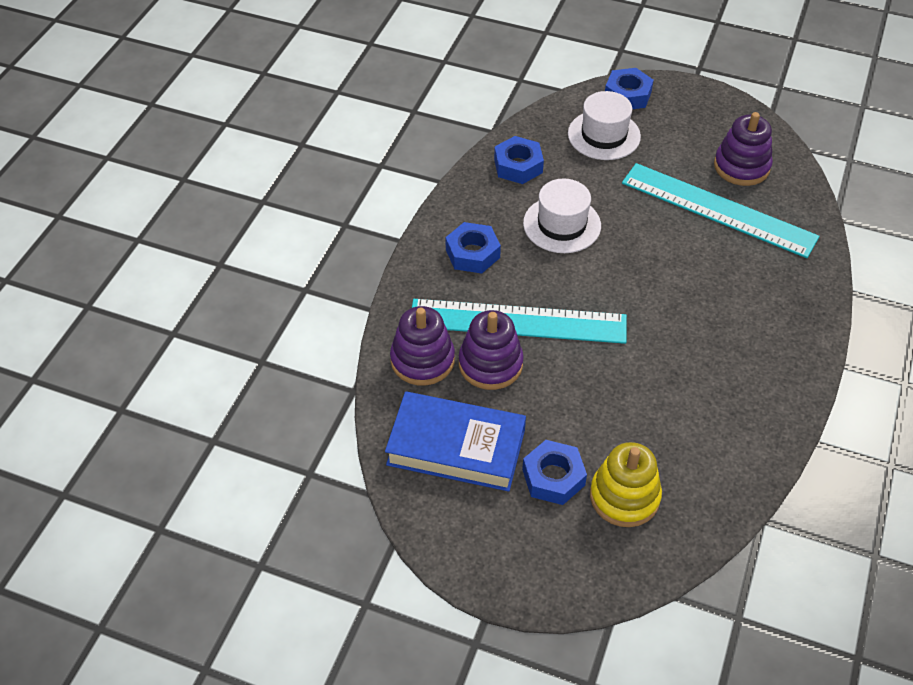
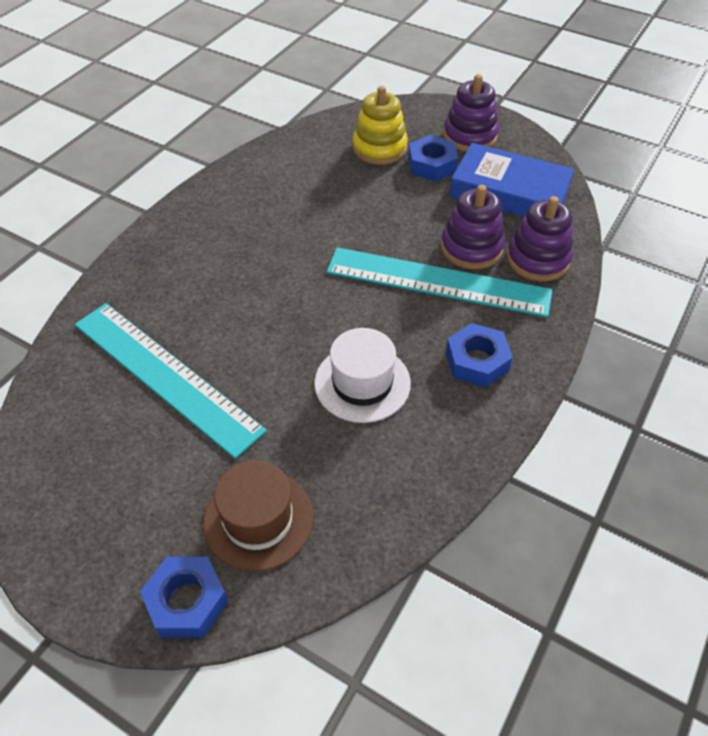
camera: 170 degrees left, 0 degrees up
blue nut [494,136,544,184] -> none
white hat [568,91,641,160] -> brown hat [203,460,313,572]
purple stacking toy [714,112,773,186] -> purple stacking toy moved to [443,74,499,152]

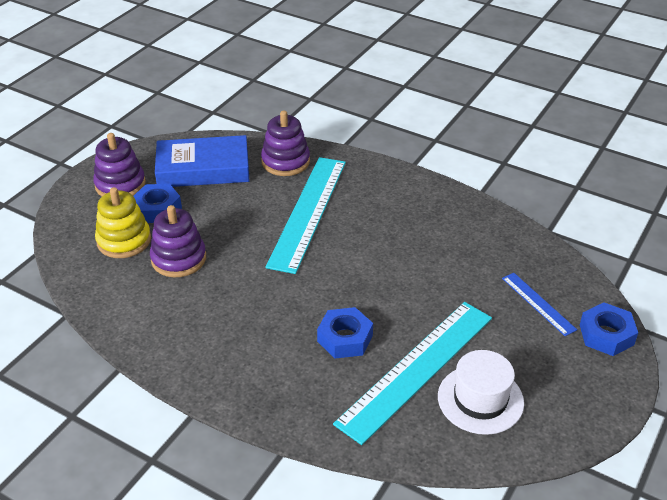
camera: 90 degrees left, 10 degrees down
brown hat [203,460,313,572] -> blue ruler [502,273,577,336]
white hat [314,328,411,423] -> white hat moved to [438,350,524,435]
purple stacking toy [441,185,505,269] -> purple stacking toy moved to [150,205,206,278]
blue nut [446,323,513,387] -> blue nut moved to [317,307,373,359]
blue book [449,143,575,217] -> blue book turned 60 degrees clockwise [155,135,249,187]

